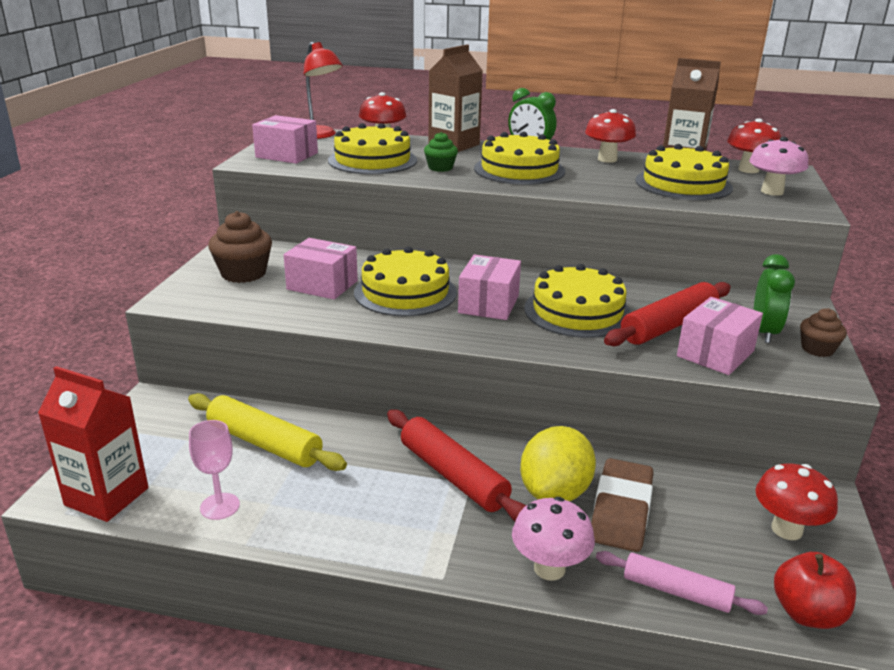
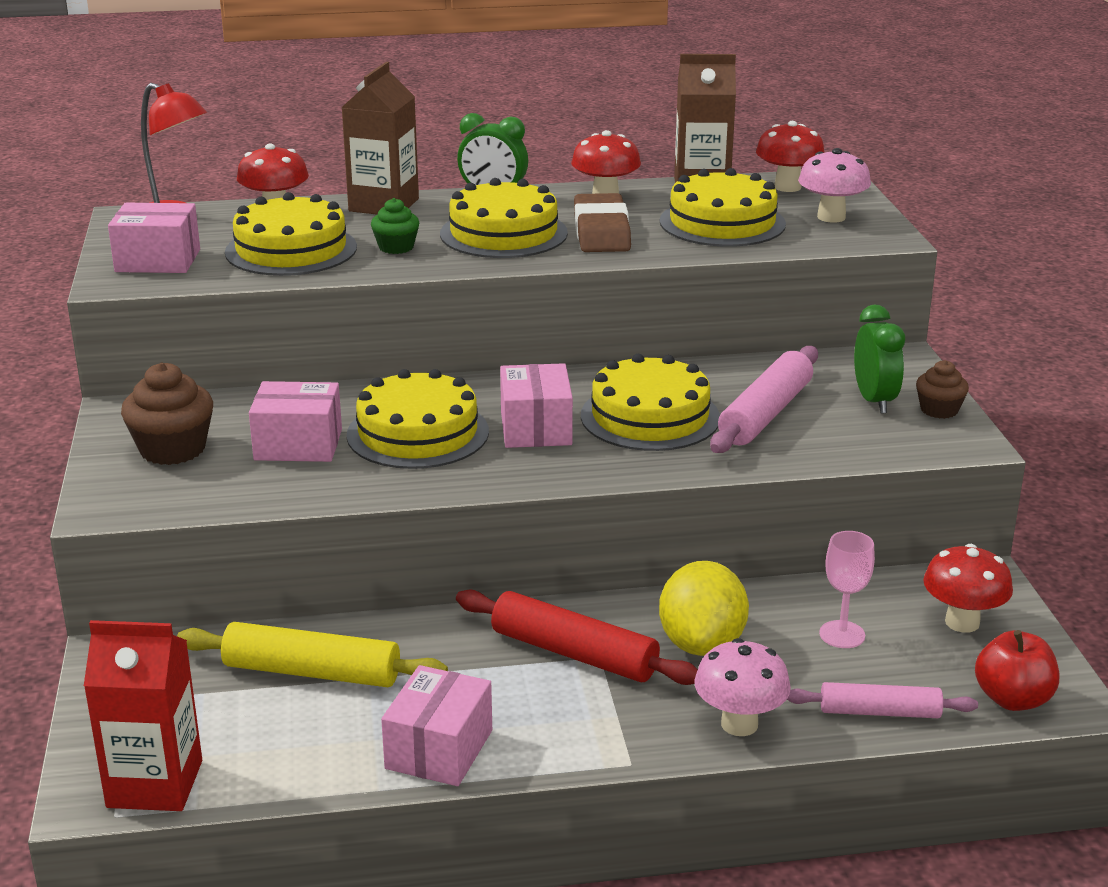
camera: 20 degrees left, 0 degrees up
pink goblet [189,420,240,520] -> pink goblet moved to [819,531,875,648]
brown eraser [591,458,653,552] -> brown eraser moved to [574,193,631,252]
red rolling pin [604,282,731,347] -> pink rolling pin [710,346,818,453]
pink box [677,297,763,375] -> pink box moved to [381,665,492,786]

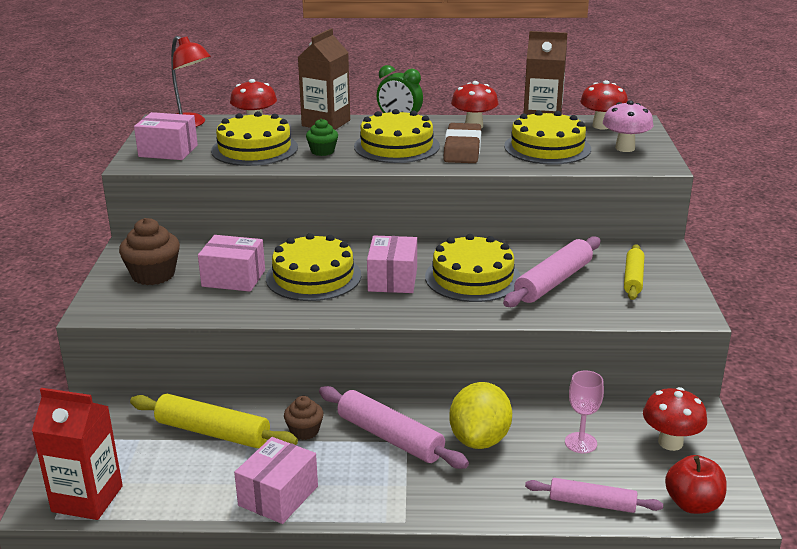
camera: 10 degrees right, 0 degrees up
red rolling pin [456,590,698,685] -> pink rolling pin [319,386,469,469]
pink mushroom [694,638,791,736] -> none
green clock [854,305,905,414] -> yellow rolling pin [624,244,644,300]
brown cupcake [916,360,969,419] -> brown cupcake moved to [284,396,324,440]

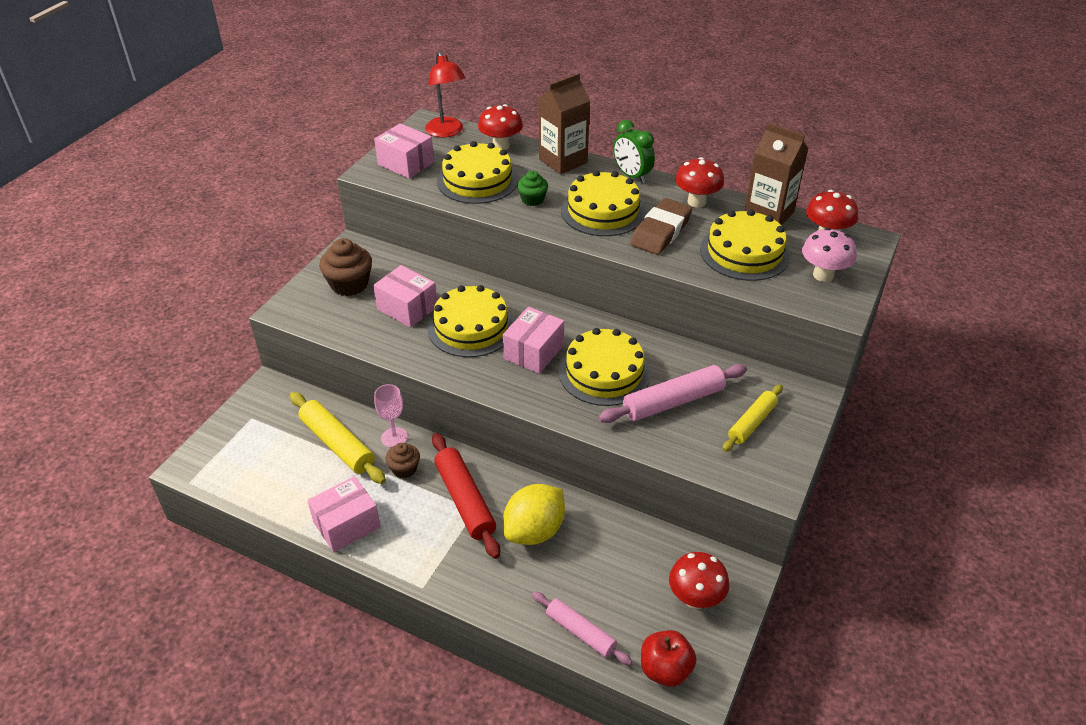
camera: 25 degrees right, 15 degrees up
red carton [32,388,123,520] -> none
pink rolling pin [319,386,469,469] -> red rolling pin [432,433,500,559]
pink goblet [565,370,604,453] -> pink goblet moved to [374,384,408,448]

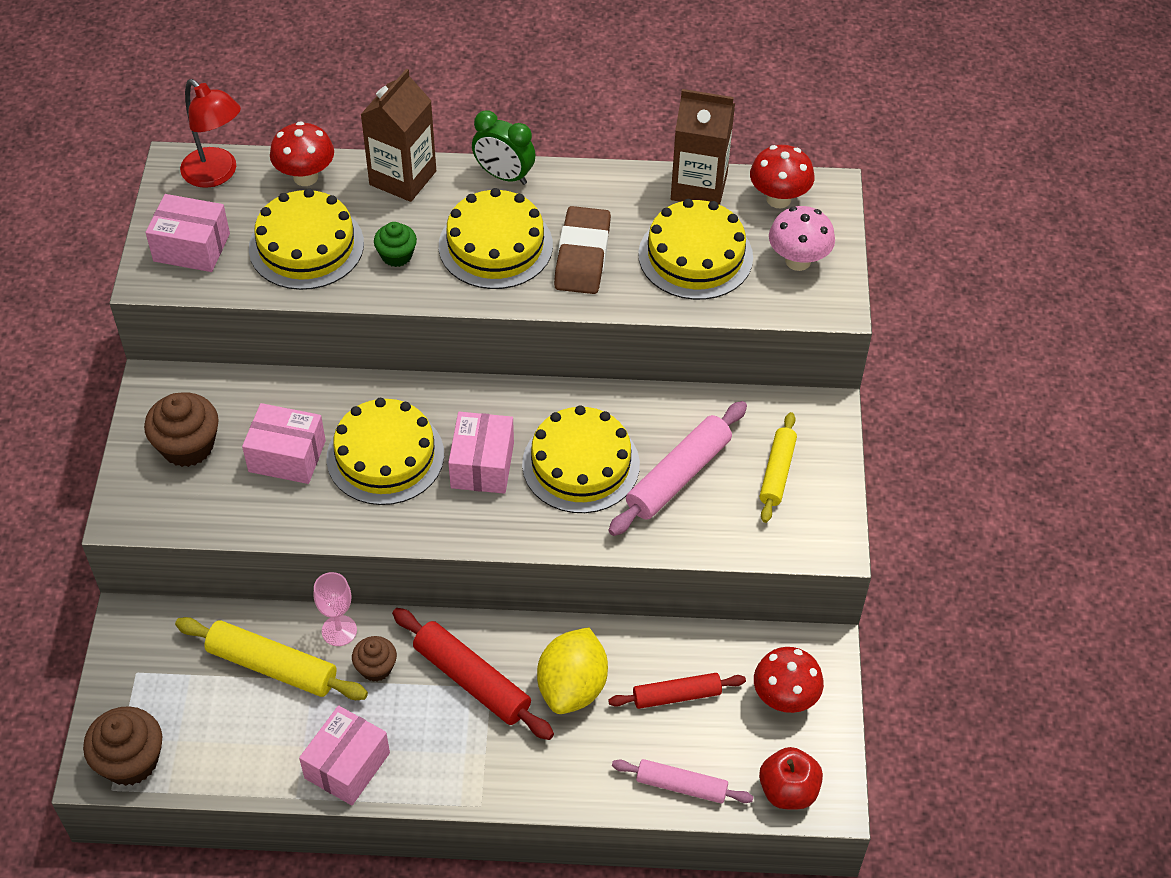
camera: 25 degrees left, 10 degrees up
red mushroom [675,157,724,208] -> none
none -> brown cupcake [83,706,162,786]
none -> red rolling pin [608,673,746,709]

